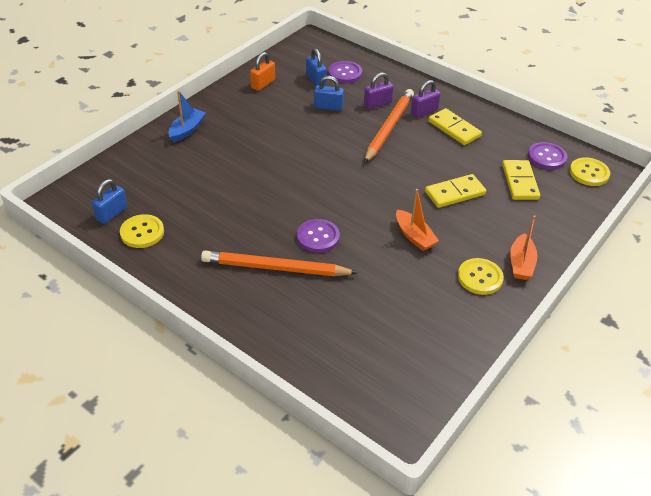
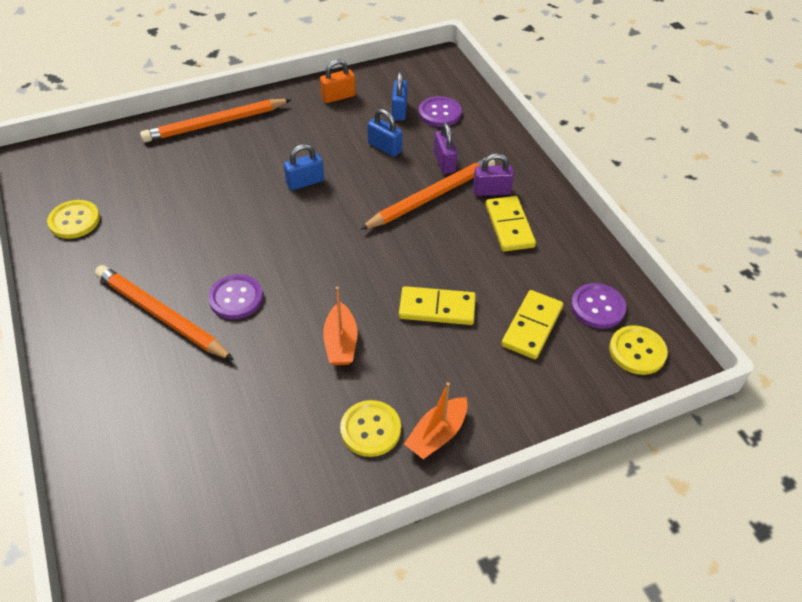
camera: 30 degrees right, 5 degrees up
blue padlock [92,179,127,224] -> blue padlock moved to [284,144,324,191]
blue boat [168,90,206,143] -> orange pencil [140,99,292,143]
purple padlock [364,72,394,109] -> purple padlock turned 75 degrees clockwise [434,123,457,174]

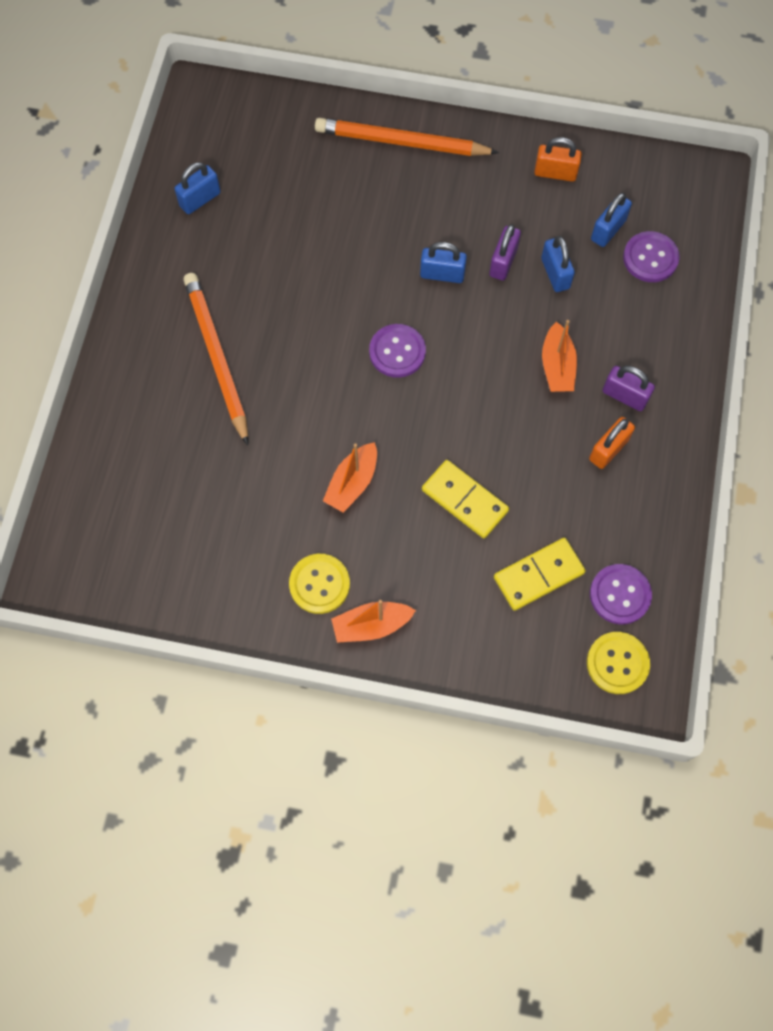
camera: 35 degrees right, 20 degrees up
yellow button [47,200,100,239] -> blue padlock [174,162,221,214]
purple button [208,274,263,319] -> purple button moved to [369,324,426,378]
orange pencil [360,158,495,230] -> orange boat [542,320,577,392]
purple padlock [434,123,457,174] -> purple padlock moved to [489,224,521,281]
yellow domino [486,196,536,252] -> orange padlock [589,417,635,469]

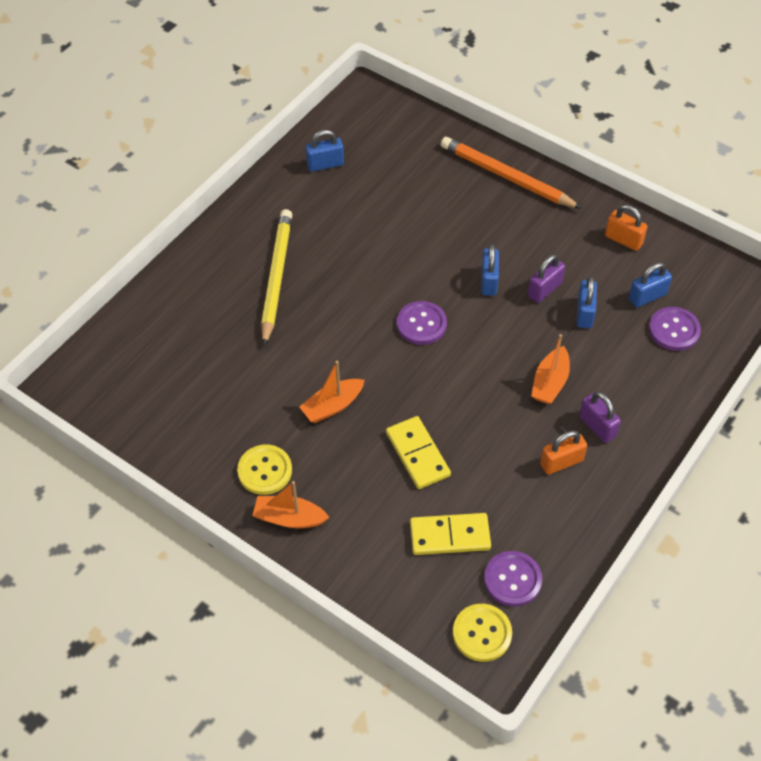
camera: 25 degrees right, 15 degrees down
orange pencil [183,273,248,446] -> yellow pencil [261,209,292,346]
blue padlock [420,242,467,283] -> blue padlock turned 60 degrees clockwise [481,244,499,296]

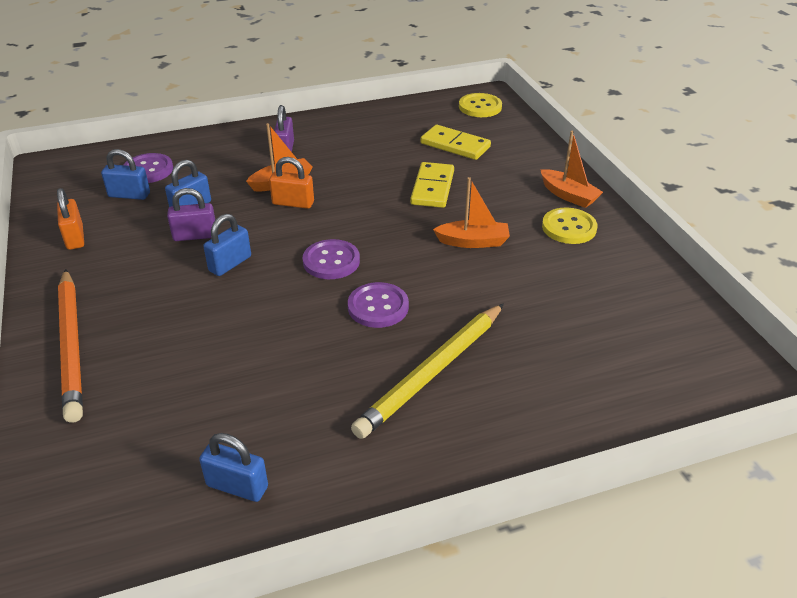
camera: 145 degrees left, 15 degrees down
purple button [484,551,542,606] -> purple button moved to [348,282,409,328]
orange padlock [540,431,587,475] -> orange padlock moved to [269,157,314,209]

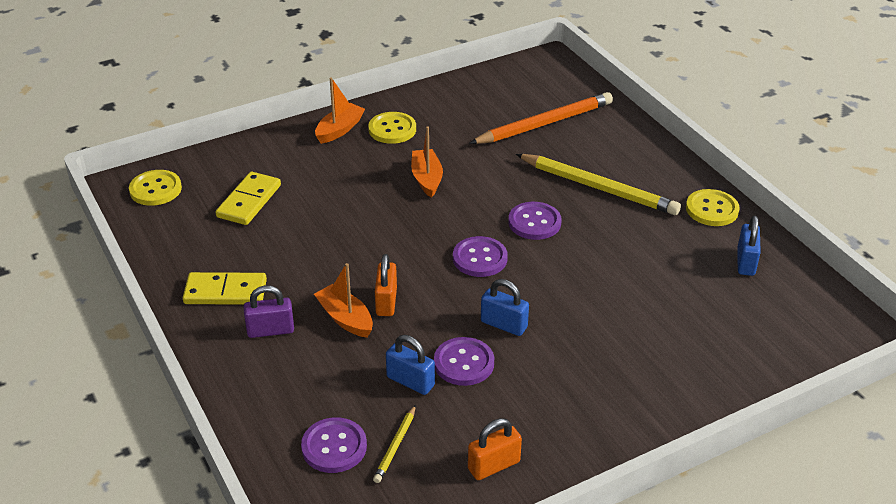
camera: 100 degrees left, 0 degrees up
orange pencil [58,269,83,423] -> orange pencil moved to [469,92,613,144]
blue padlock [101,149,150,200] -> yellow pencil [373,405,416,483]
purple padlock [167,188,215,241] -> purple button [434,337,494,386]
yellow domino [410,162,454,208] -> yellow domino moved to [182,272,267,305]
none -> yellow button [686,189,740,226]

